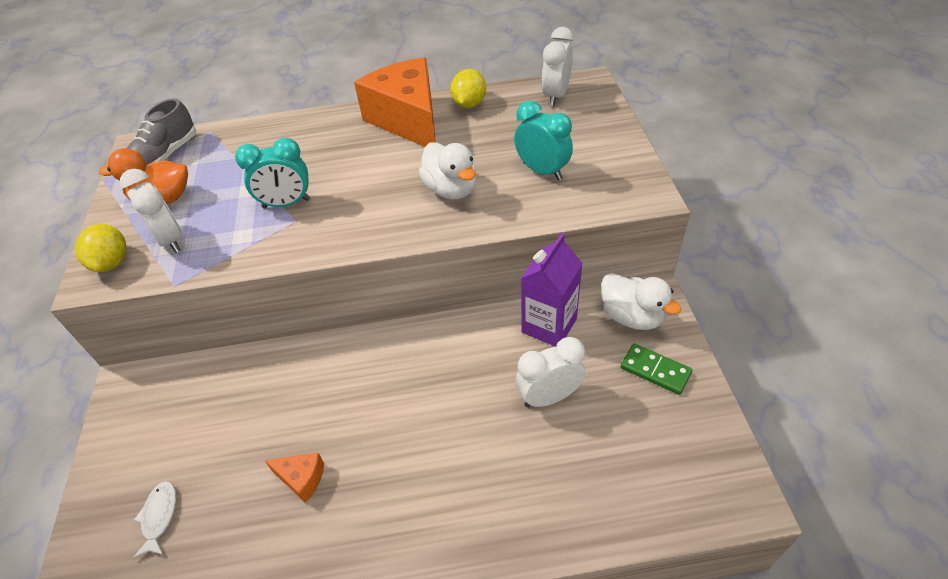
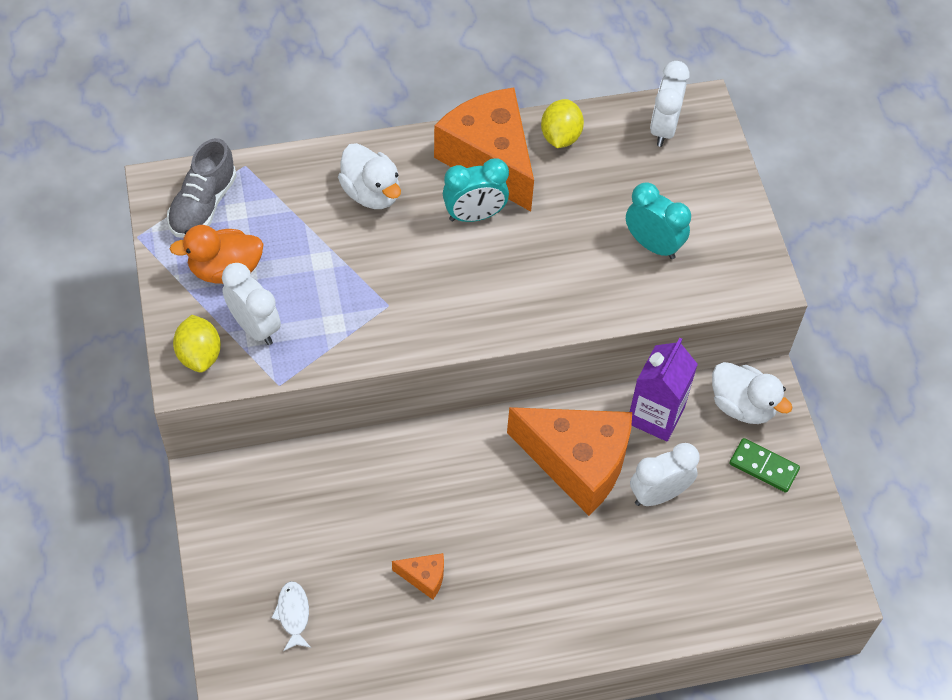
camera: 10 degrees left, 10 degrees up
turquoise clock [235,138,310,209] -> turquoise clock moved to [443,158,509,222]
white duck [419,142,476,200] -> white duck moved to [338,143,401,209]
none -> orange cheese [507,407,632,516]

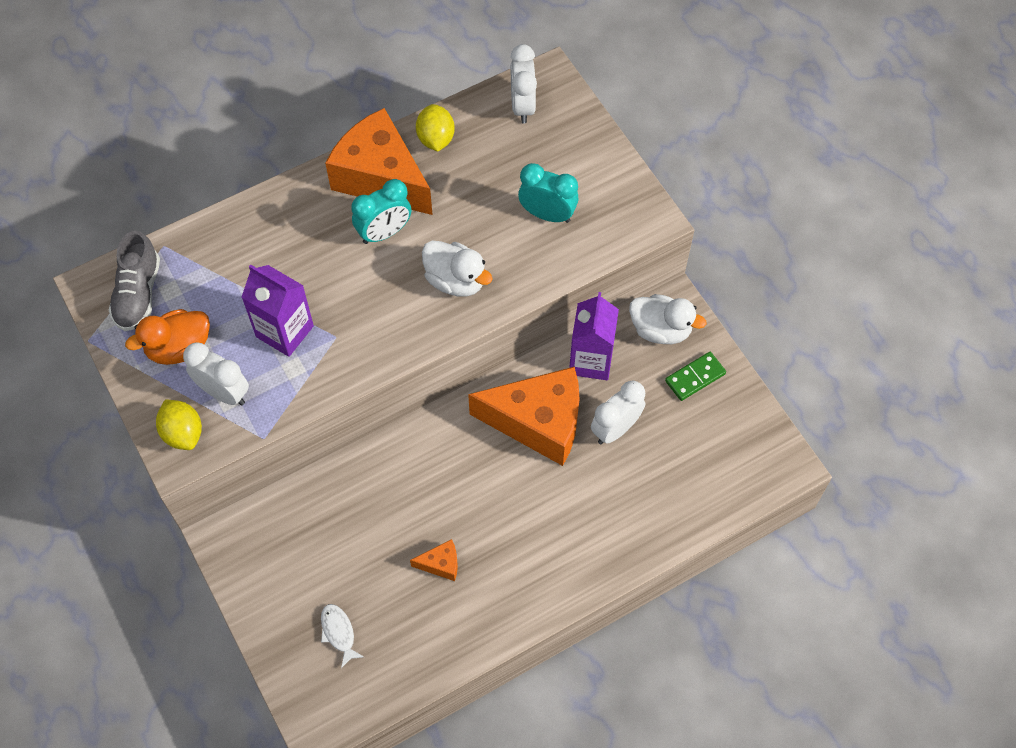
camera: 15 degrees left, 5 degrees up
white duck [338,143,401,209] -> white duck moved to [422,241,493,297]
green domino [730,438,800,493] -> green domino turned 45 degrees counterclockwise [665,352,726,401]
none -> purple carton [242,265,314,357]

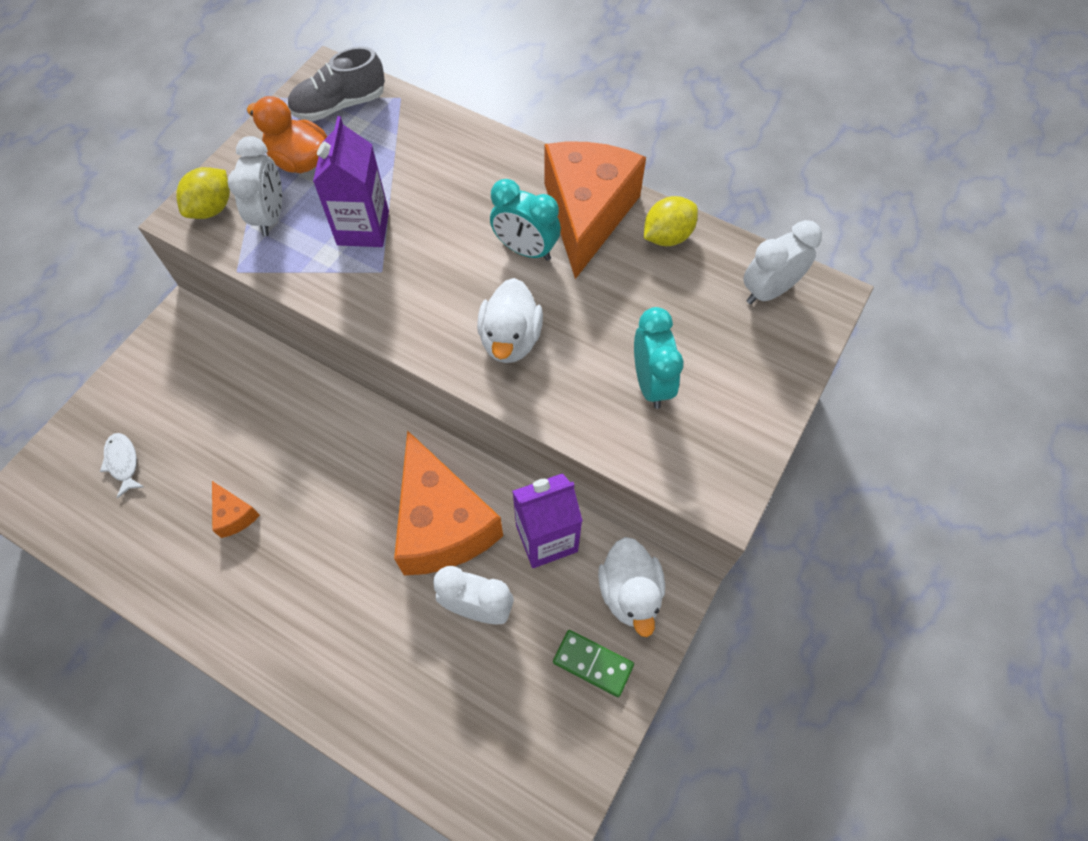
camera: 60 degrees right, 0 degrees up
white fish [321,604,364,668] -> white fish turned 60 degrees counterclockwise [100,433,144,498]

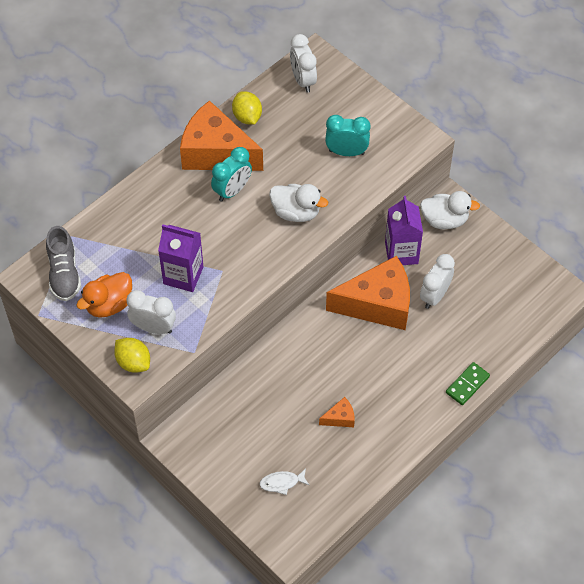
camera: 75 degrees left, 5 degrees down
green domino [553,630,634,697] -> green domino moved to [446,362,490,405]

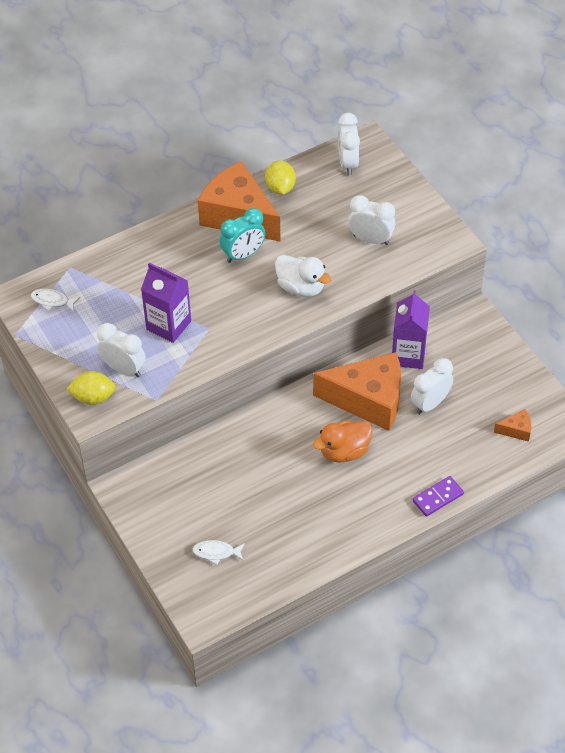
camera: 15 degrees right, 5 degrees down
grey shoe [46,226,81,301] -> white fish [31,289,80,312]
orange duck [76,272,132,318] -> orange duck moved to [313,420,373,463]
yellow lemon [114,338,150,373] -> yellow lemon turned 60 degrees counterclockwise [67,371,116,405]
orange cheese [319,397,355,427] -> orange cheese moved to [494,409,531,442]
turquoise clock [325,115,371,156] -> white clock [348,195,395,245]
white duck [420,191,480,229] -> none
green domino [446,362,490,405] -> purple domino [413,476,464,517]

